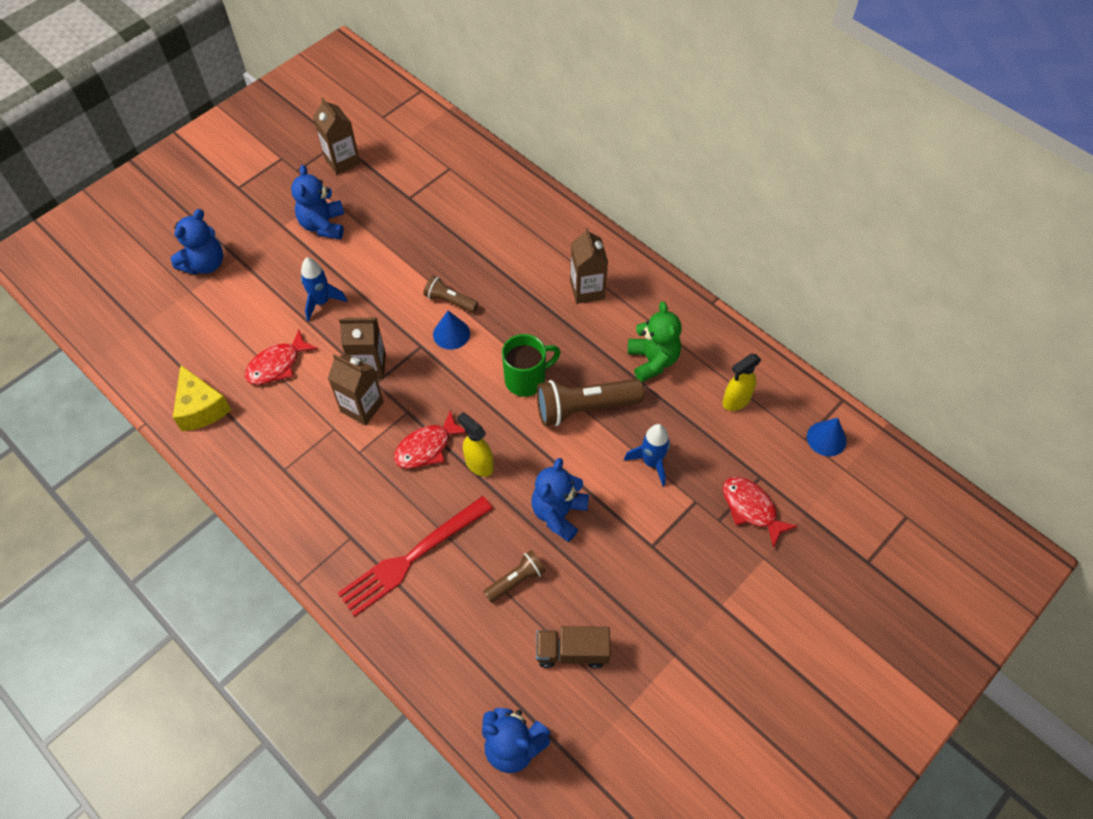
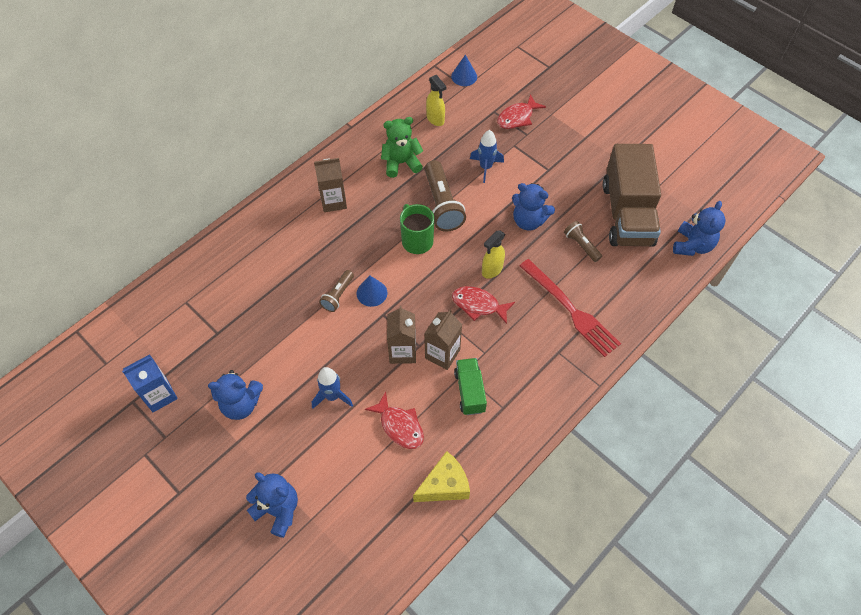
camera: 90 degrees left, 0 degrees up
brown carton [313,97,360,175] -> blue carton [122,354,178,412]
red fish [394,410,465,469] -> red fish turned 150 degrees clockwise [452,286,515,324]
brown truck [536,626,610,669] -> brown truck [603,144,661,247], size x2.00
none -> green truck [454,358,487,415]

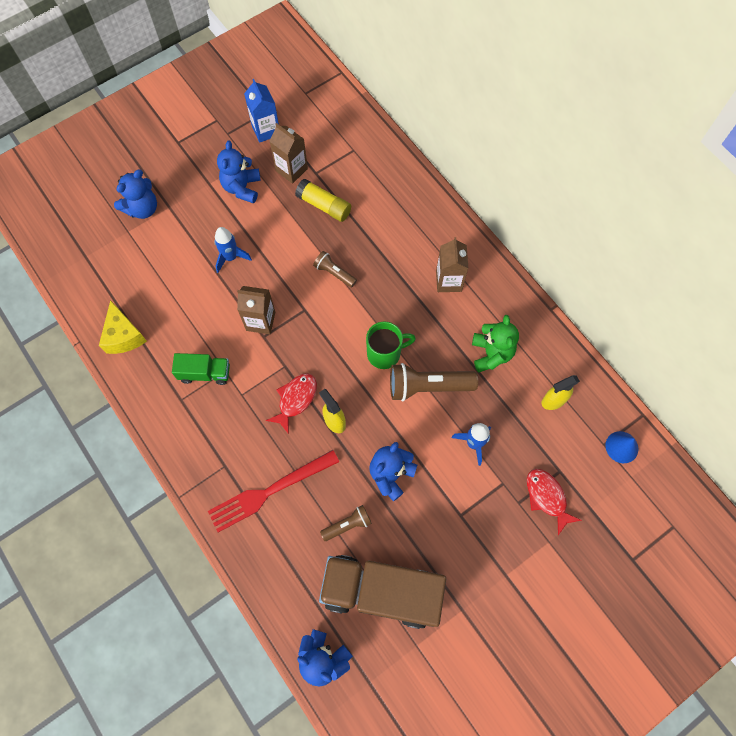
camera: 100 degrees right, 10 degrees up
blue cone [357,275,387,307] -> none
red fish [365,392,424,449] -> none
brown carton [424,310,462,370] -> brown carton moved to [269,123,308,184]
none -> yellow glue stick [295,179,351,222]

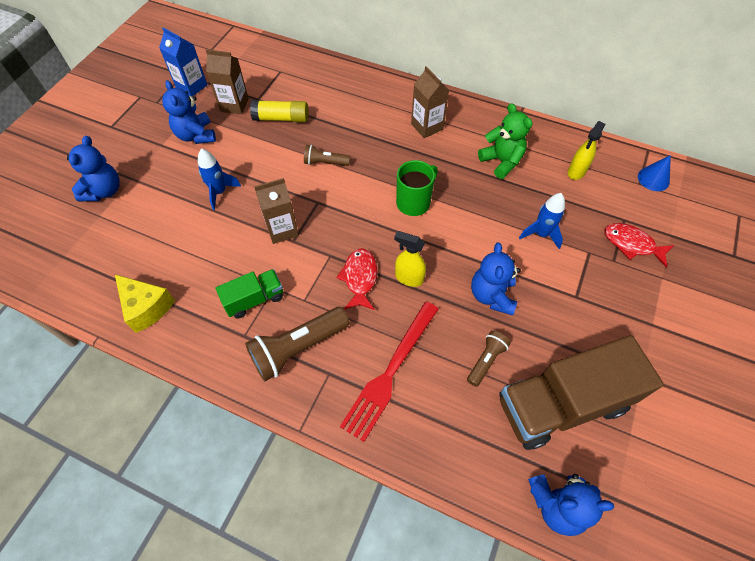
camera: 30 degrees left, 10 degrees down
brown flashlight [390,363,478,401] -> brown flashlight moved to [245,307,350,381]

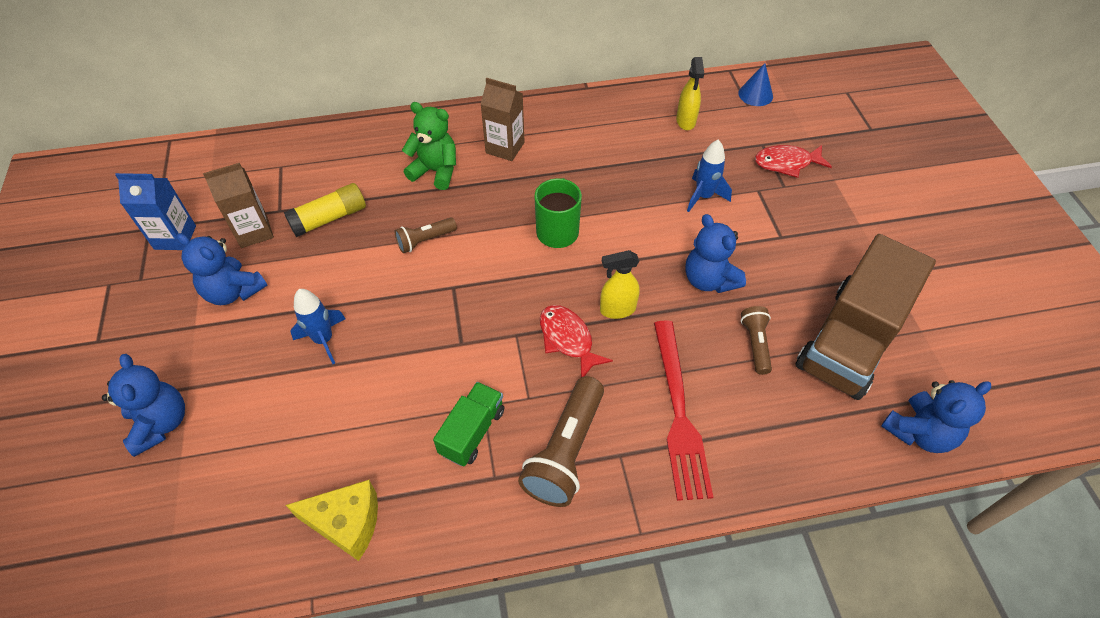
camera: 35 degrees left, 5 degrees down
brown carton [254,178,299,244] -> none
green teddy bear [478,103,533,179] -> green teddy bear moved to [402,102,456,190]

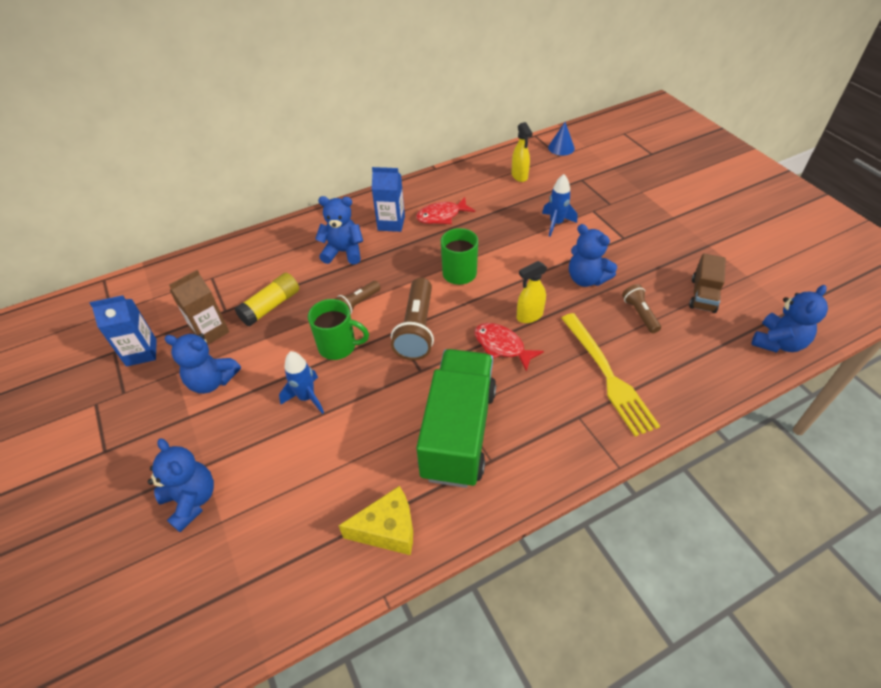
camera: 15 degrees left, 5 degrees down
green teddy bear [402,102,456,190] -> blue teddy bear [315,196,363,265]
green truck [433,382,504,466] -> green truck [416,349,496,488], size x2.00
brown carton [481,77,525,161] -> blue carton [372,167,405,232]
brown flashlight [518,376,604,507] -> brown flashlight moved to [391,278,434,360]
red fork [654,320,713,501] -> yellow fork [561,313,660,436]
red fish [755,145,832,178] -> red fish moved to [416,197,475,224]
brown truck [795,234,936,400] -> brown truck [689,253,726,313], size x0.50
none -> green mug [308,299,369,360]

